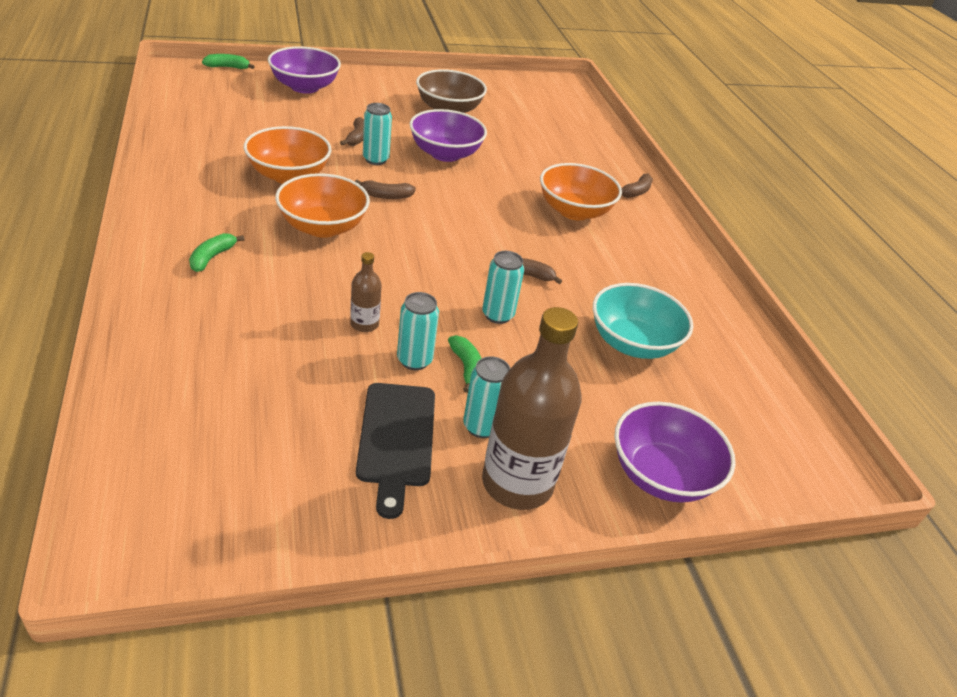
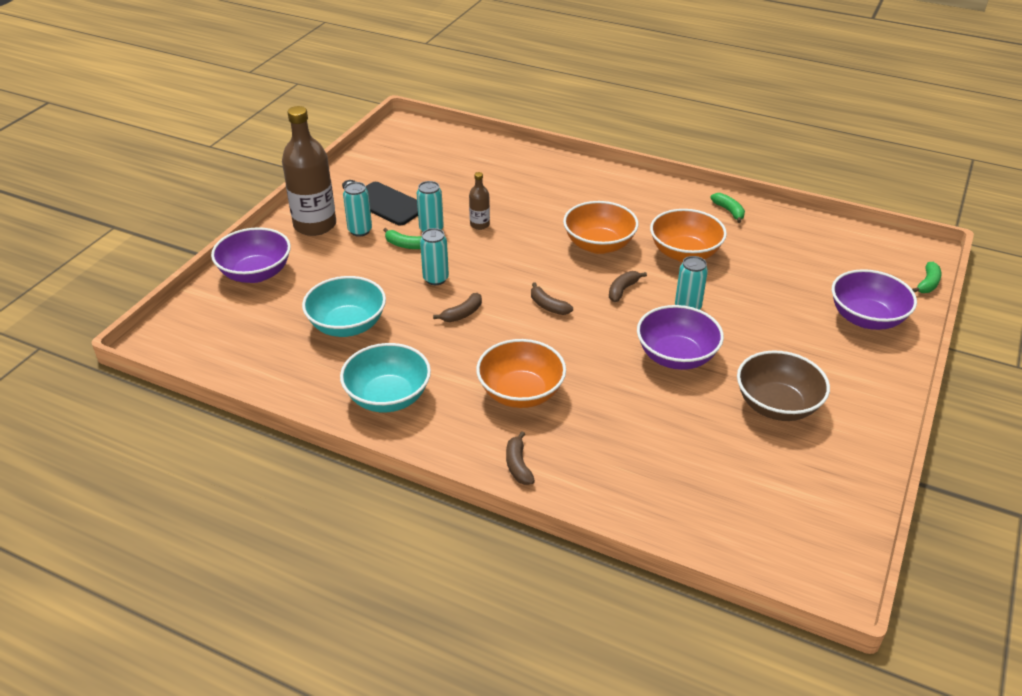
camera: 135 degrees right, 0 degrees up
green banana [189,233,245,272] -> green banana moved to [710,193,745,223]
brown banana [340,117,364,146] -> brown banana moved to [531,282,573,315]
none -> turquoise bowl [340,343,431,412]

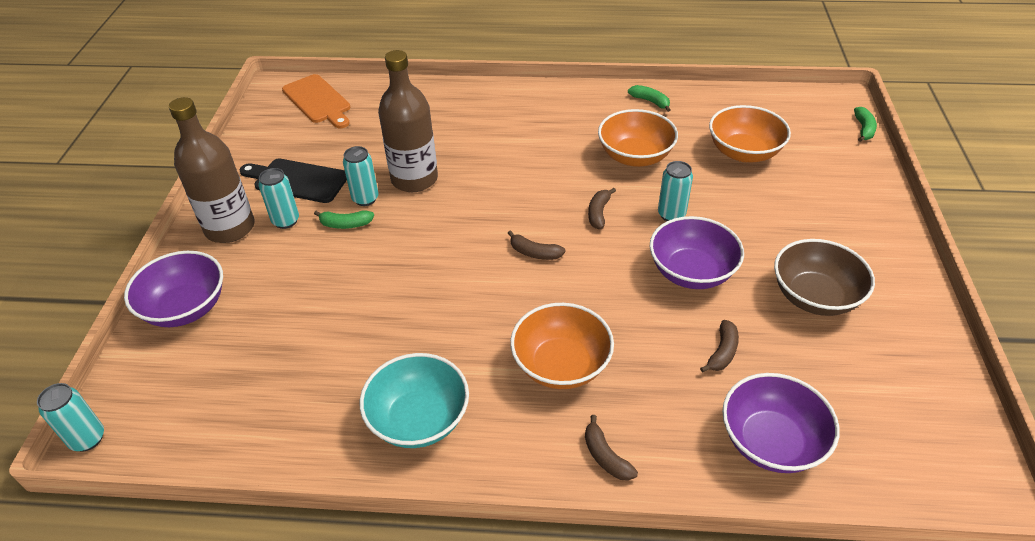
camera: 20 degrees left, 5 degrees up
turquoise bowl [302,276,386,337] -> none
turquoise can [420,228,449,285] -> turquoise can moved to [37,383,104,451]
brown banana [433,293,482,322] -> brown banana moved to [700,320,739,373]
brown bottle [469,172,490,230] -> brown bottle [378,50,438,192], size x2.16
orange bowl [563,201,639,254] -> orange bowl moved to [709,105,791,162]
purple bowl [832,269,917,330] -> purple bowl moved to [722,373,839,473]
none -> orange cutting board [282,74,350,129]

